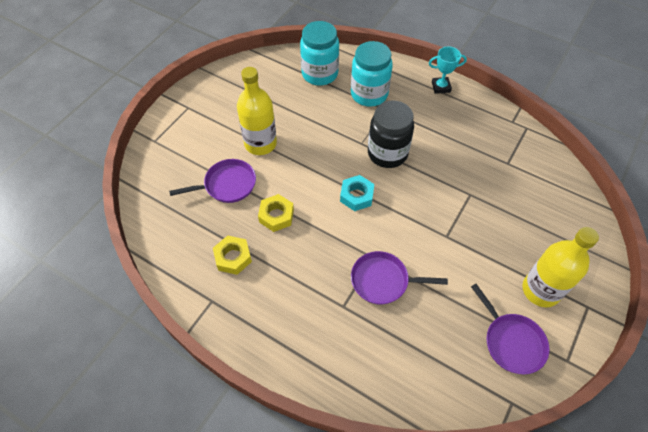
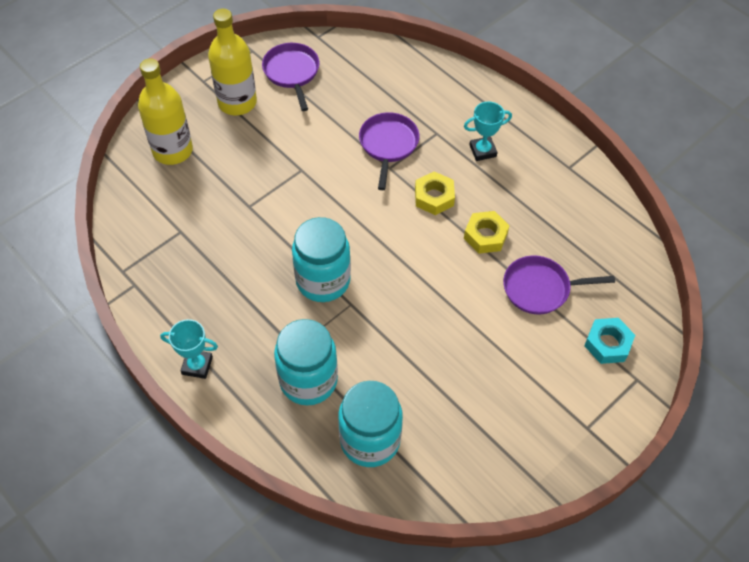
camera: 165 degrees left, 0 degrees up
yellow nut [213,235,252,275] -> yellow nut moved to [415,171,455,215]
yellow bottle [237,67,277,155] -> yellow bottle moved to [138,59,193,165]
turquoise nut [340,175,374,211] -> turquoise nut moved to [584,318,635,364]
purple pan [351,251,448,304] -> purple pan turned 105 degrees counterclockwise [359,112,419,190]
black jar [368,101,414,168] -> turquoise jar [292,217,351,302]
none -> turquoise trophy [464,101,512,161]

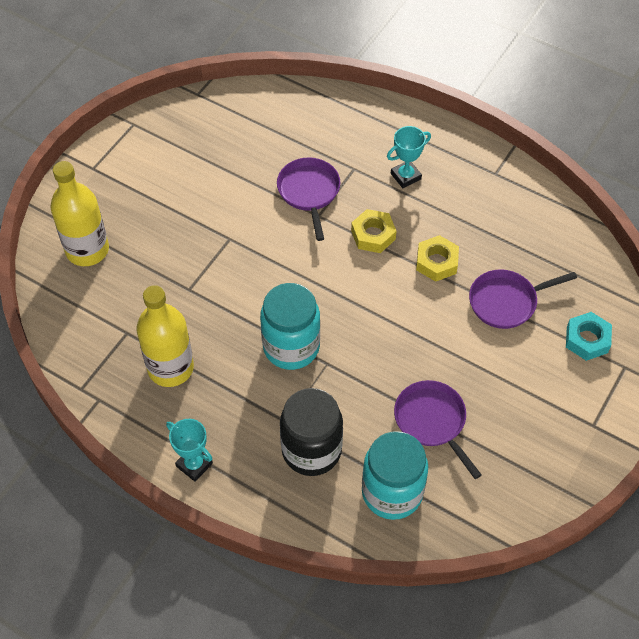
camera: 15 degrees left, 0 degrees up
turquoise trophy [160,319,218,379] -> turquoise trophy turned 45 degrees clockwise [166,419,213,482]
yellow bottle [208,9,257,115] -> yellow bottle moved to [137,285,194,387]
purple pan [262,43,319,111] -> purple pan moved to [394,380,482,479]
turquoise jar [274,319,338,406] -> black jar [280,388,343,476]

